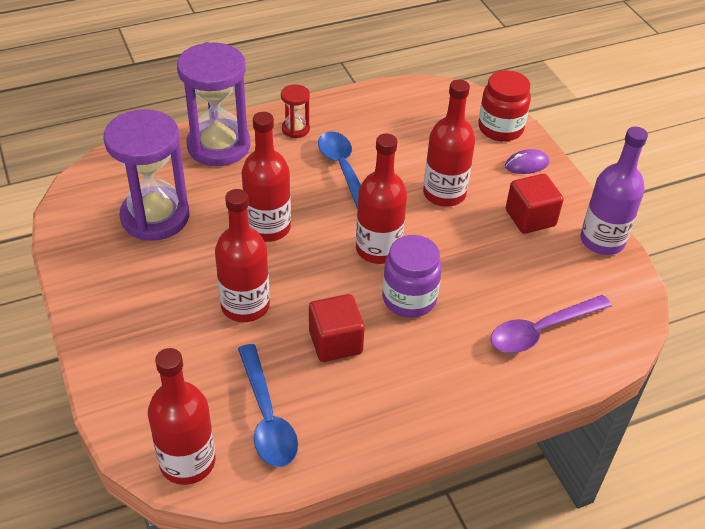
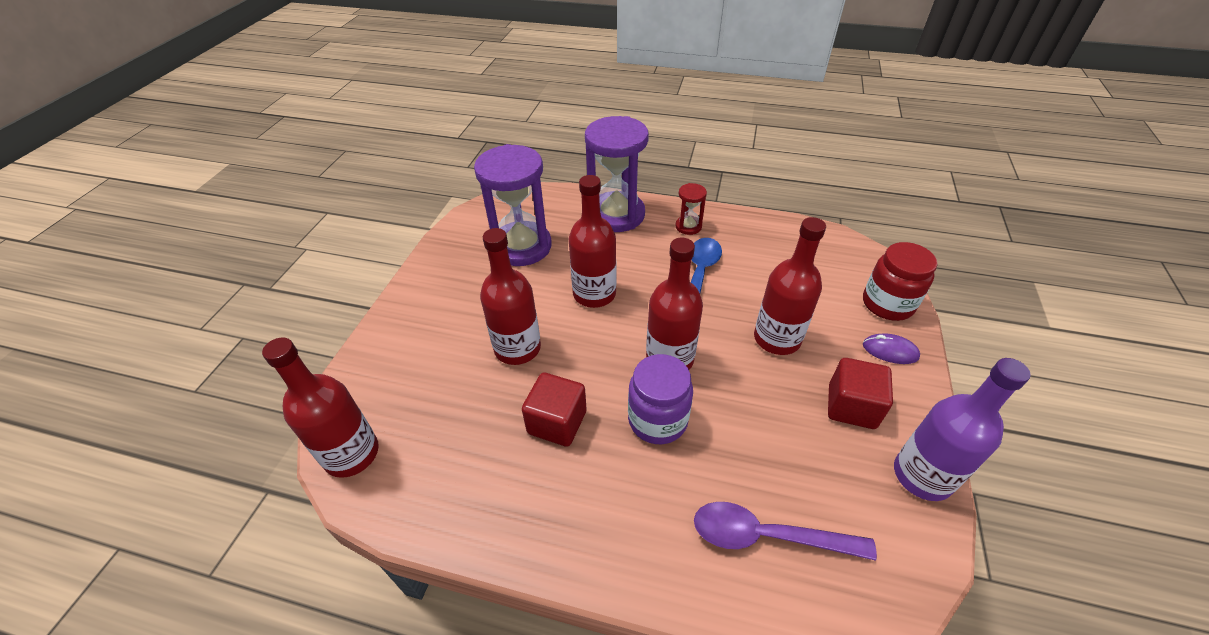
camera: 40 degrees right, 0 degrees up
blue spoon [238,344,298,467] -> none

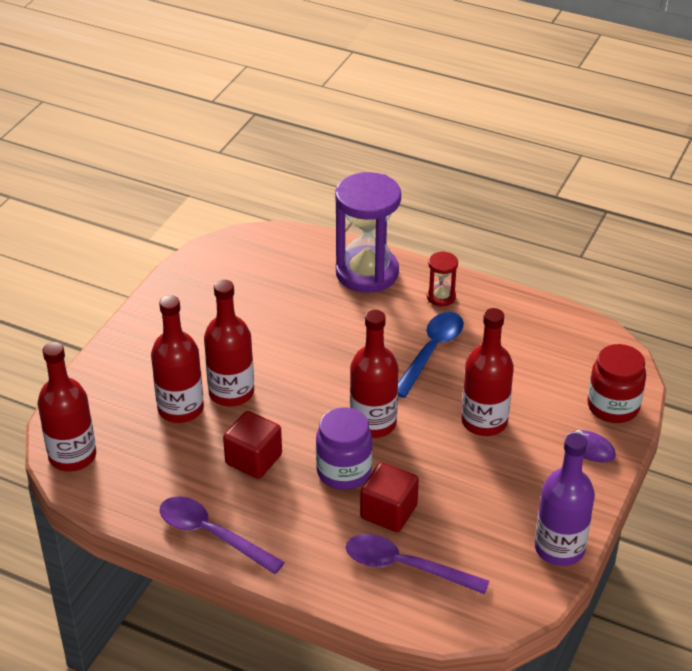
camera: 10 degrees right, 5 degrees down
purple hourglass [474,144,552,266] -> none
red bottle [569,175,616,308] -> red bottle moved to [151,295,204,423]
red cube [828,358,893,429] -> red cube moved to [360,462,419,532]
none -> purple spoon [159,496,285,574]

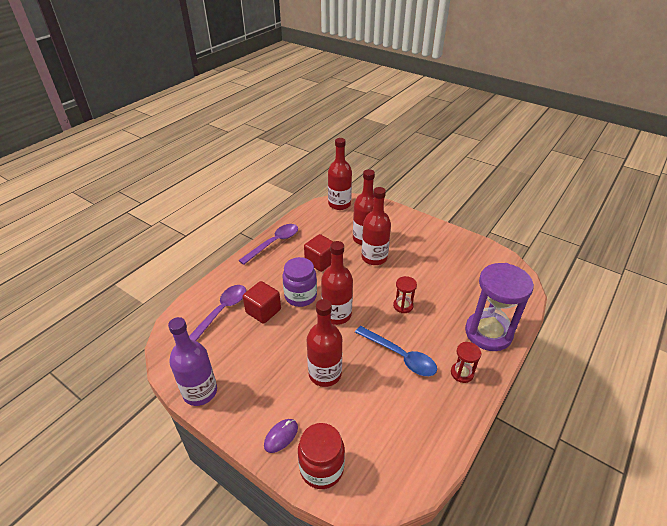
camera: 100 degrees right, 0 degrees up
none -> red hourglass [393,276,417,313]

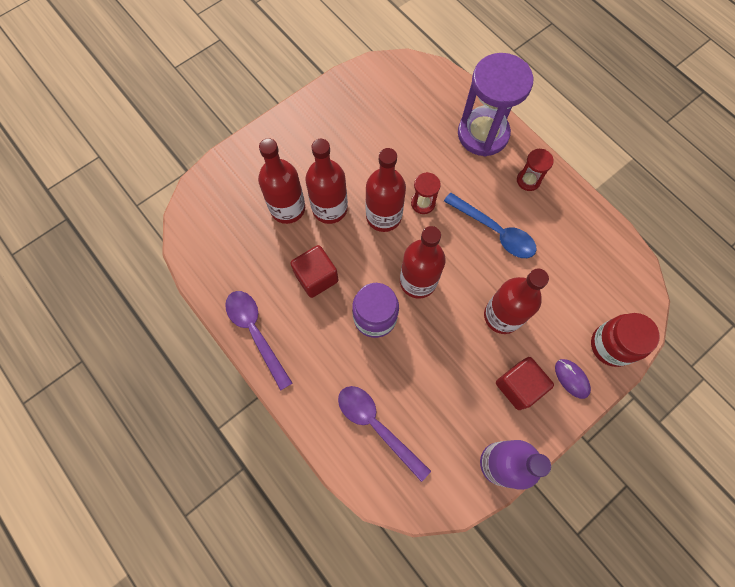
camera: 75 degrees left, 30 degrees up
red cube [243,281,281,324] -> red cube moved to [496,357,554,410]
red bottle [328,138,352,210] -> red bottle moved to [366,148,406,232]
blue spoon [355,326,437,376] -> blue spoon turned 75 degrees clockwise [444,193,537,258]

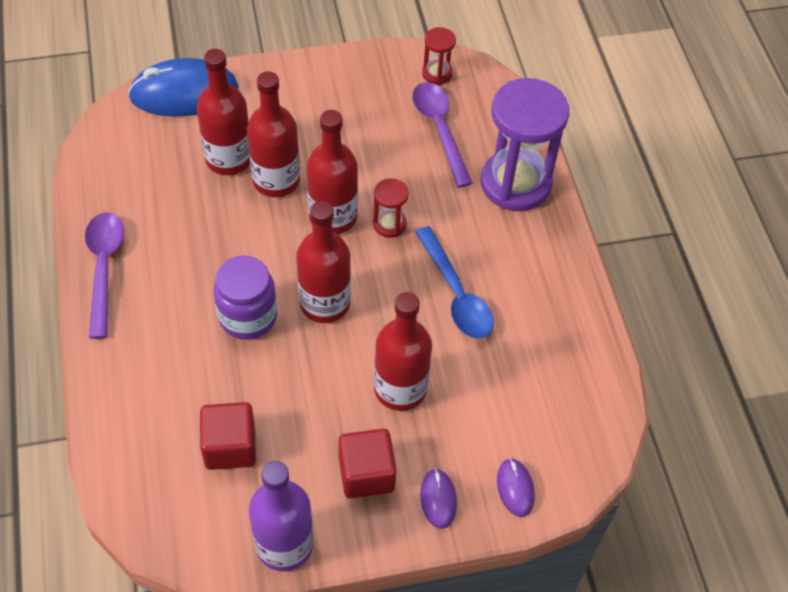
camera: 25 degrees right, 15 degrees down
red cube [290,245,338,298] -> red cube moved to [200,402,256,470]
purple spoon [338,386,431,482] -> purple spoon moved to [412,82,473,188]
red hourglass [517,149,554,191] -> red hourglass moved to [422,27,456,85]
red jar [591,313,660,367] -> purple mouse [497,458,535,517]
none -> blue mouse [128,58,239,117]

